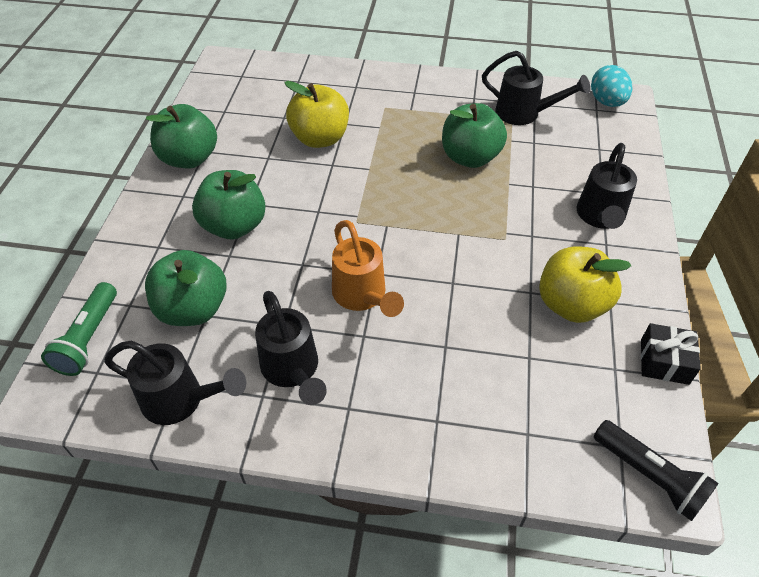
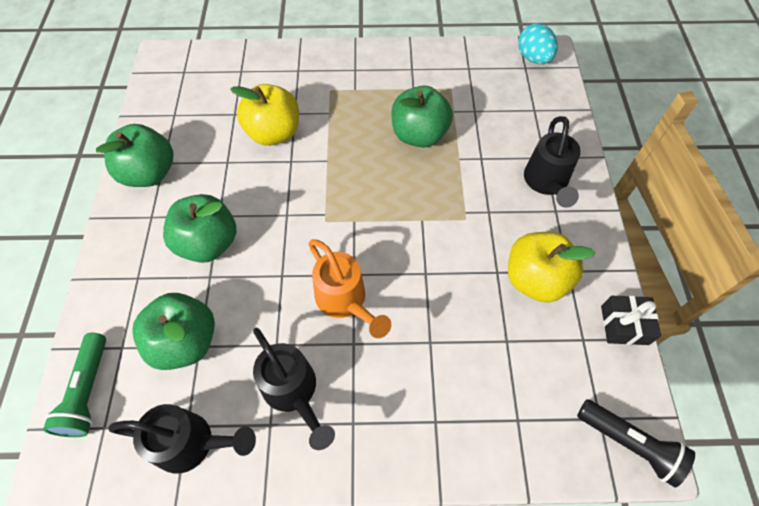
camera: 10 degrees left, 10 degrees up
black watering can [482,51,591,125] -> none

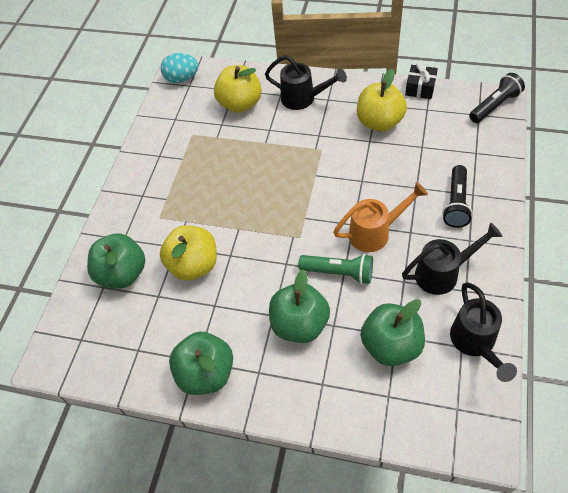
camera: 70 degrees left, 5 degrees down
green flashlight [43,333,106,437] -> green flashlight moved to [298,254,373,284]
black watering can [109,404,256,473] -> black watering can turned 150 degrees clockwise [450,282,517,382]
green apple [391,86,453,147] -> green apple moved to [87,233,145,289]
none -> yellow apple [214,65,262,113]
none -> black flashlight [442,165,473,228]

